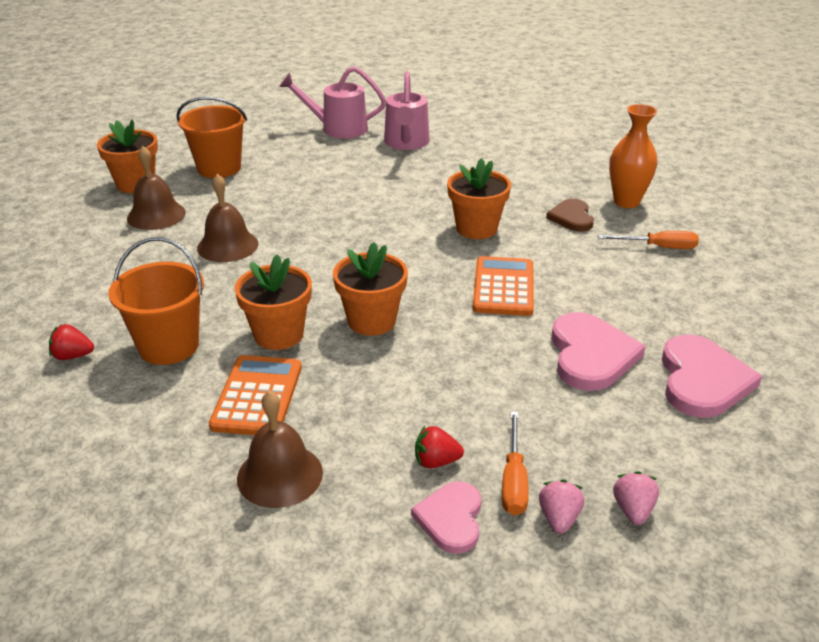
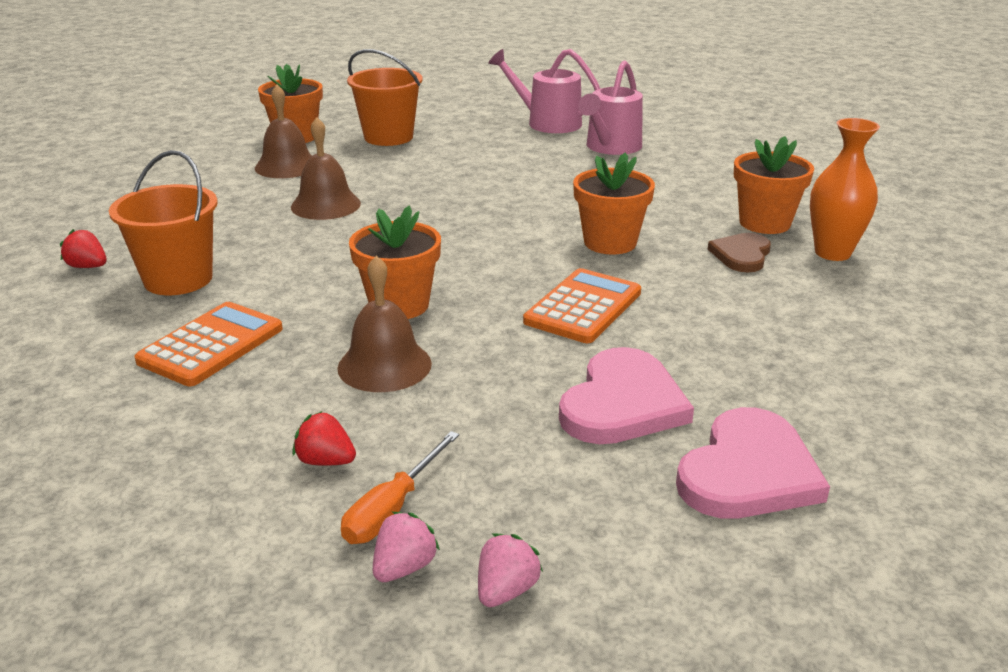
camera: 25 degrees right, 5 degrees down
orange flower pot [234,254,312,350] -> orange flower pot moved to [734,136,814,234]
brown bell [237,390,323,508] -> brown bell moved to [337,255,432,392]
pink heart [411,481,482,554] -> none
orange screwdriver [598,231,699,249] -> none

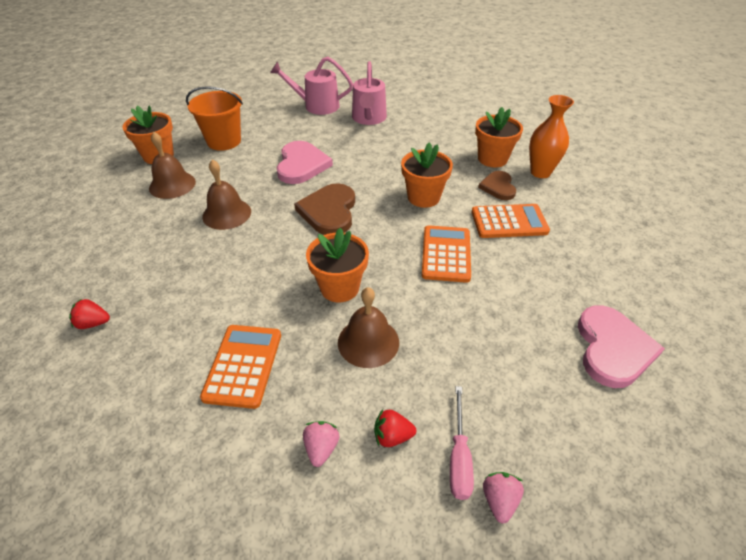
camera: 25 degrees left, 15 degrees up
orange bucket [109,150,218,295] -> none
orange screwdriver [341,431,459,544] -> pink screwdriver [450,386,474,500]
pink strawberry [478,534,543,607] -> pink strawberry moved to [303,421,339,467]
pink heart [559,347,694,444] -> pink heart moved to [277,141,333,184]
none -> brown heart [294,183,355,235]
none -> orange calculator [472,204,550,238]

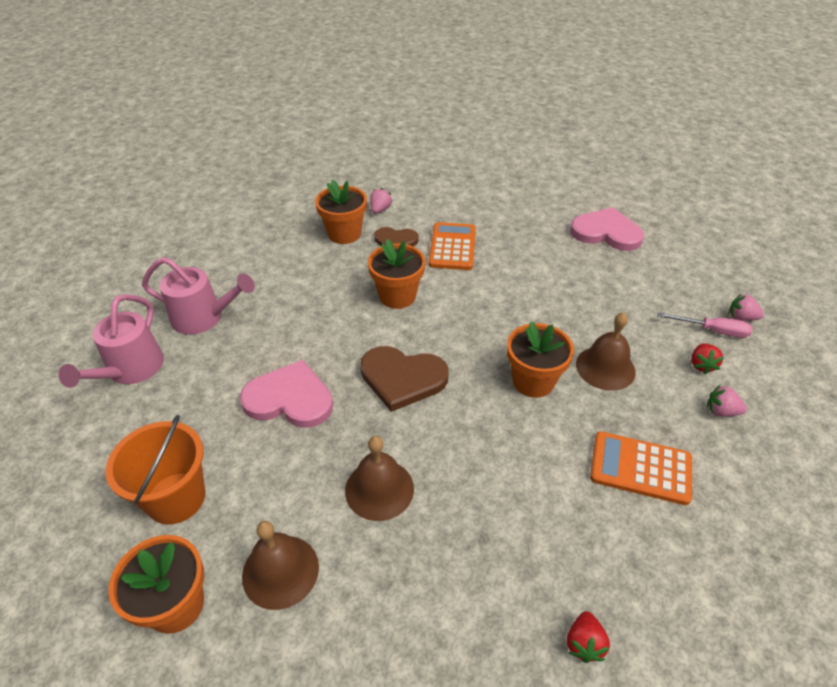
camera: 80 degrees left, 0 degrees up
orange calculator [422,225,471,283] -> none
orange vase [529,95,574,178] -> pink strawberry [370,188,393,214]

